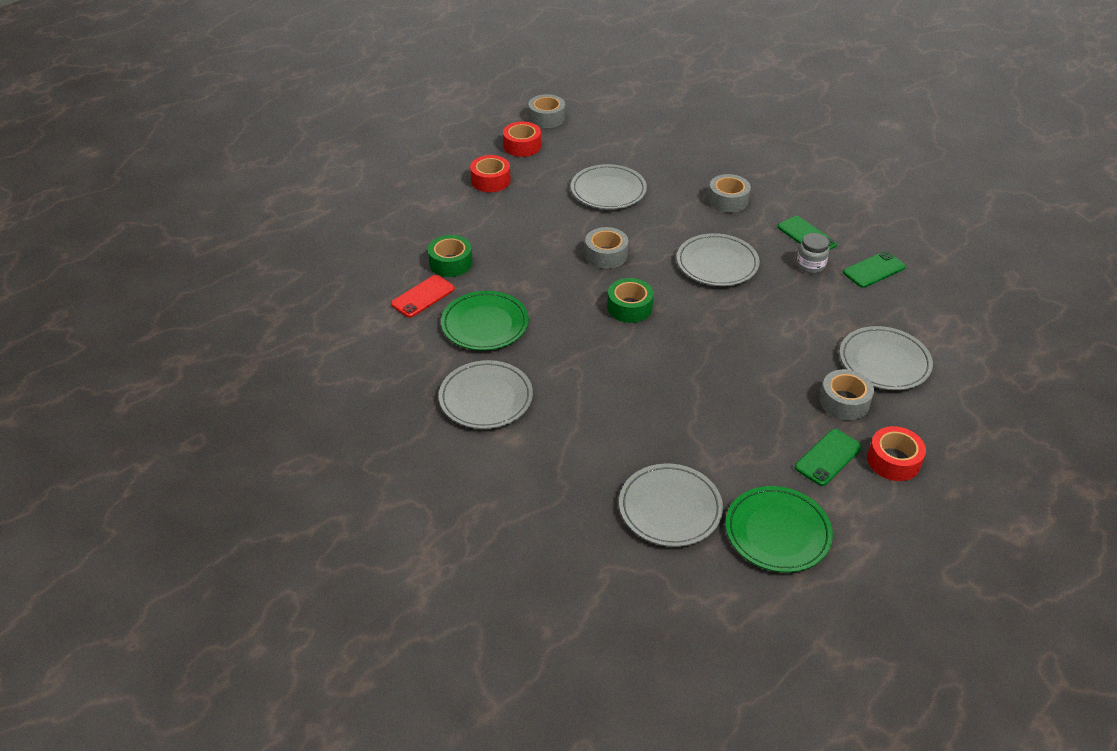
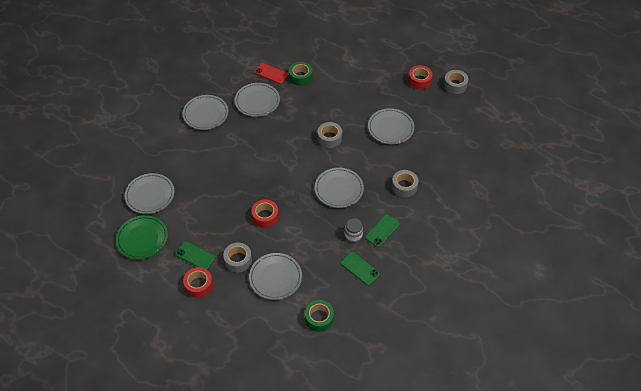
camera: 75 degrees right, 10 degrees up
green plate [441,291,529,351] -> grey plate [235,83,280,117]
red tape [470,155,511,192] -> red tape moved to [251,199,279,228]
green tape [607,278,654,323] -> green tape moved to [305,300,334,332]

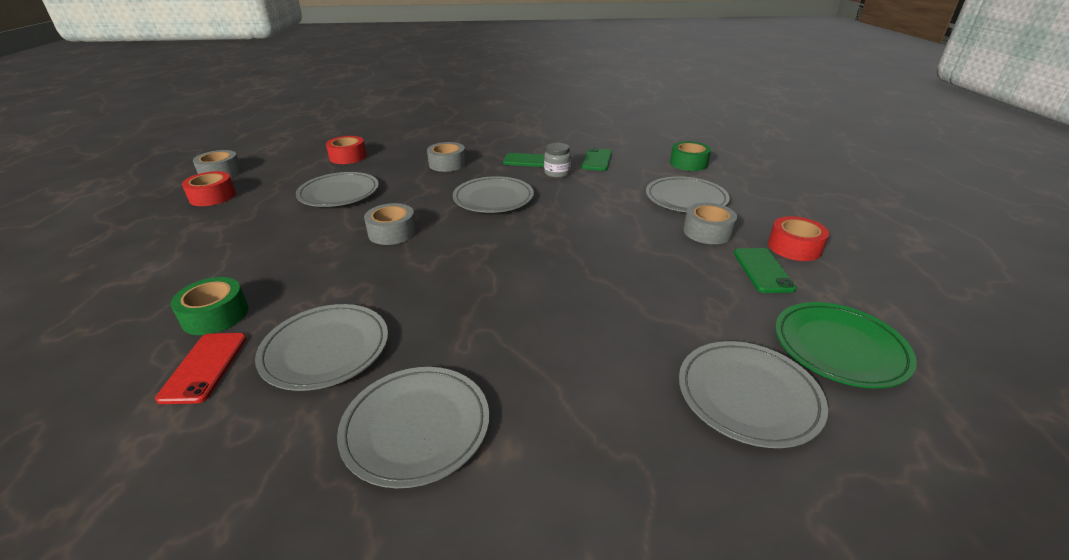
camera: 120 degrees left, 20 degrees down
red tape [251,199,279,228] -> red tape moved to [326,136,367,164]

